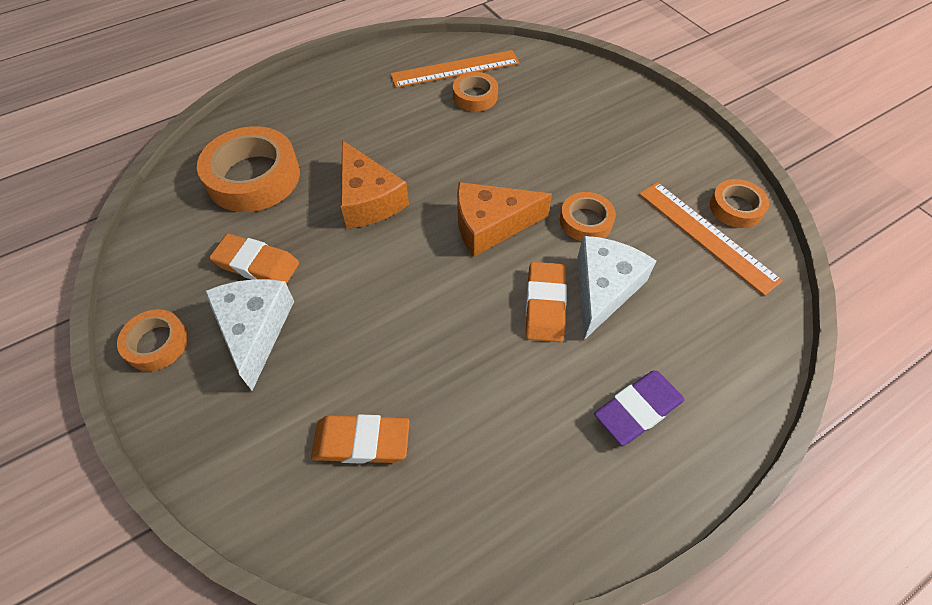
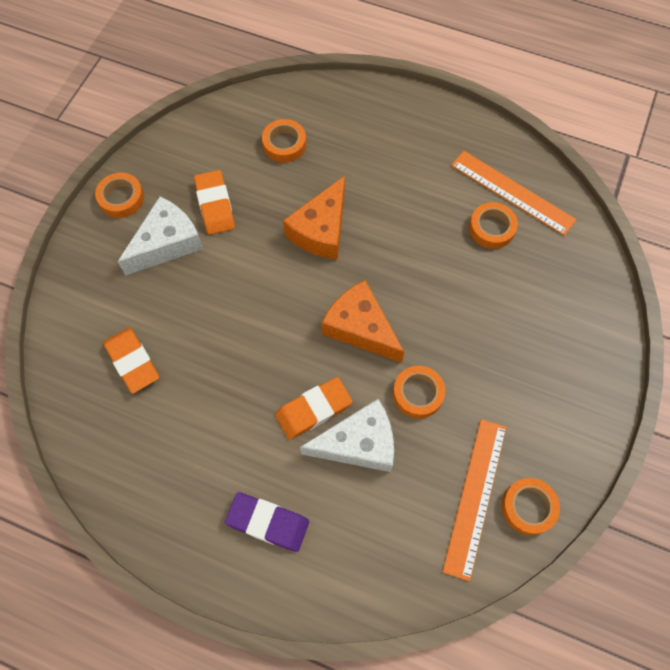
camera: 55 degrees right, 10 degrees up
orange tape [197,126,300,212] -> orange tape [262,119,306,162], size x0.54

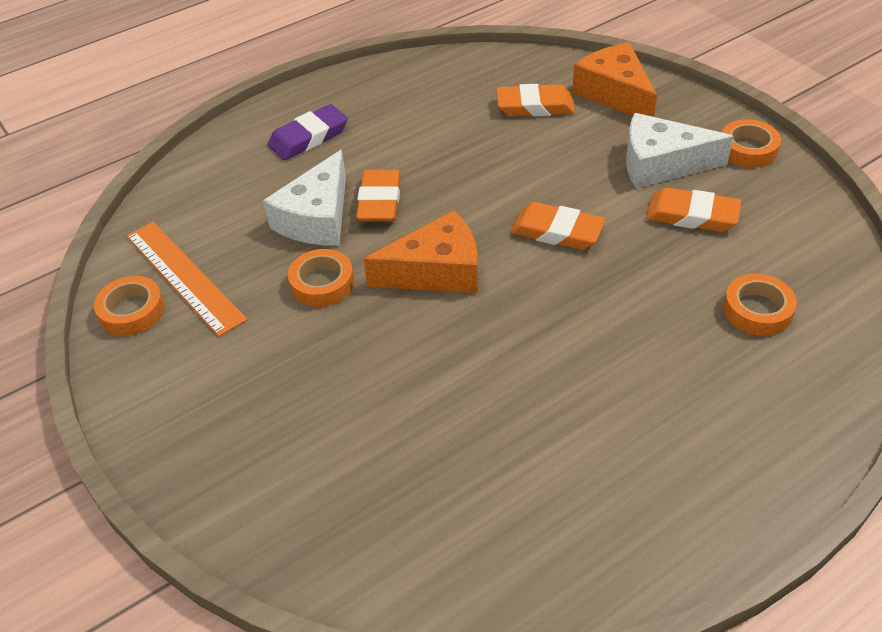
camera: 125 degrees right, 20 degrees down
white cheese [118,197,203,275] -> white cheese turned 105 degrees clockwise [626,113,734,188]
orange cheese [283,176,345,260] -> orange cheese moved to [572,43,657,117]
orange ruler [451,151,577,236] -> none
orange tape [469,202,518,249] -> none
none -> orange eraser [510,202,606,250]

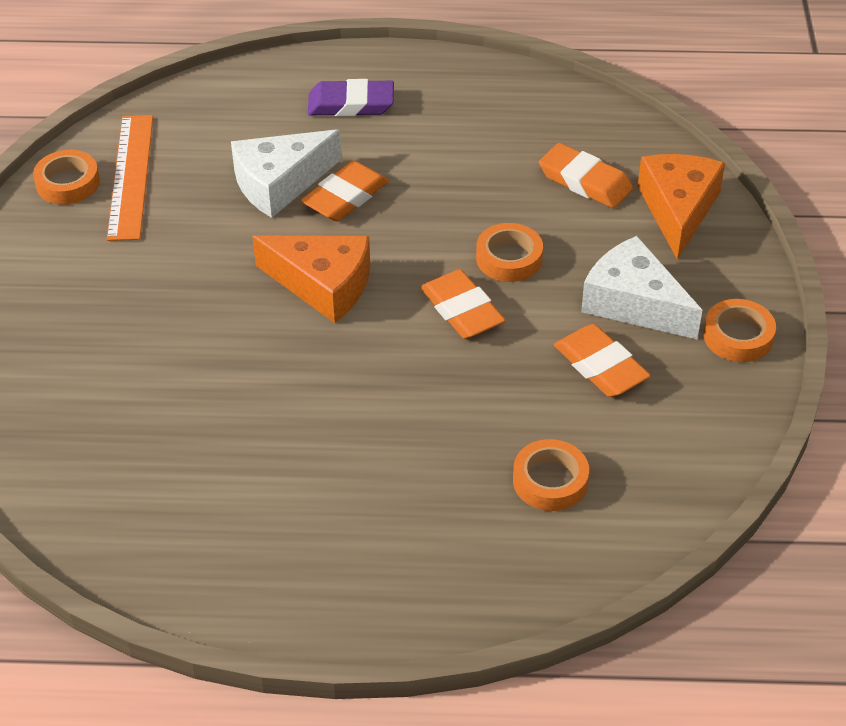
camera: 35 degrees right, 0 degrees up
orange tape [288,249,354,307] -> orange tape moved to [476,223,543,282]

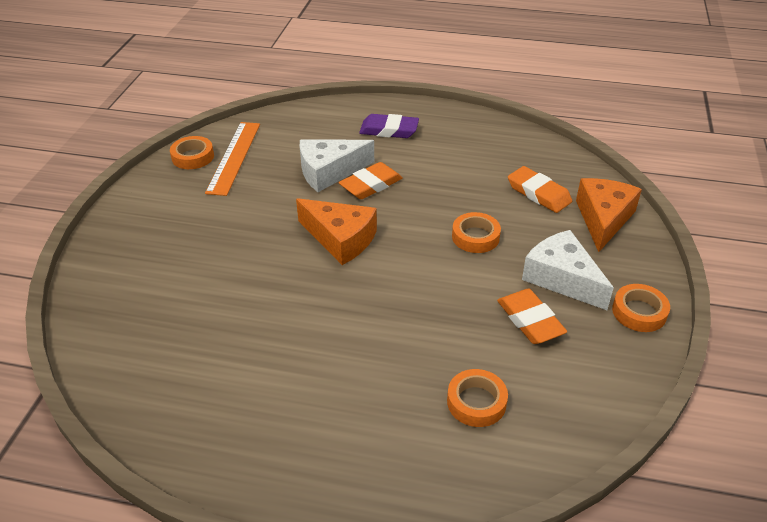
camera: 10 degrees right, 5 degrees down
orange eraser [421,269,506,339] -> none

